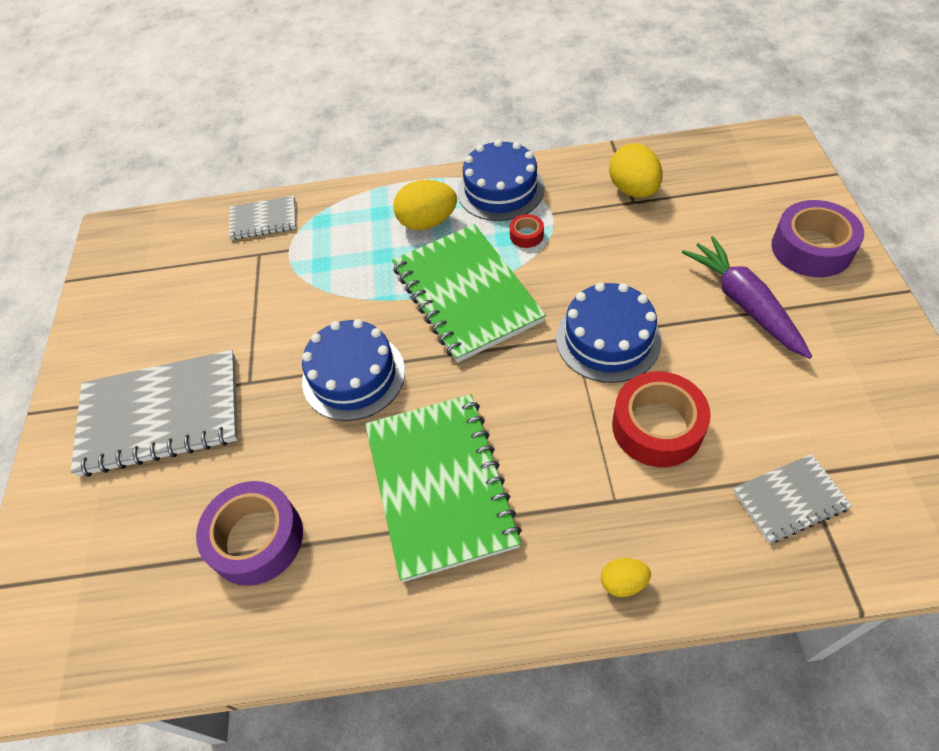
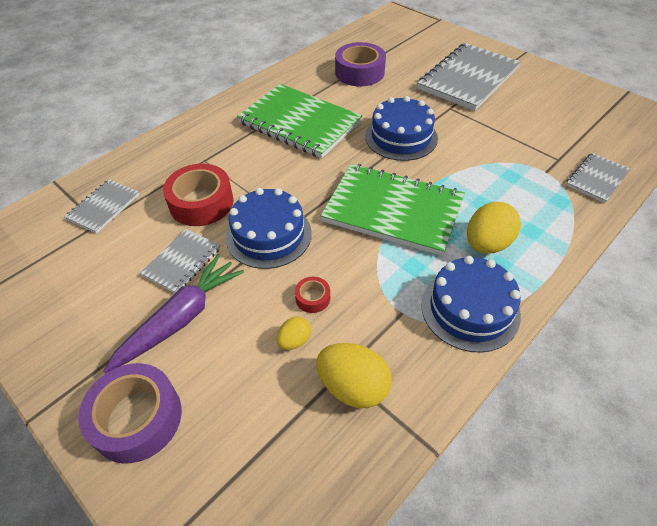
camera: 135 degrees right, 5 degrees down
red tape [510,214,544,248] -> red tape moved to [295,277,330,313]
yellow egg [601,558,651,597] -> yellow egg moved to [276,317,311,350]
purple carrot [682,236,812,359] -> purple carrot turned 75 degrees counterclockwise [104,254,244,373]
none -> grey notebook [140,229,220,293]

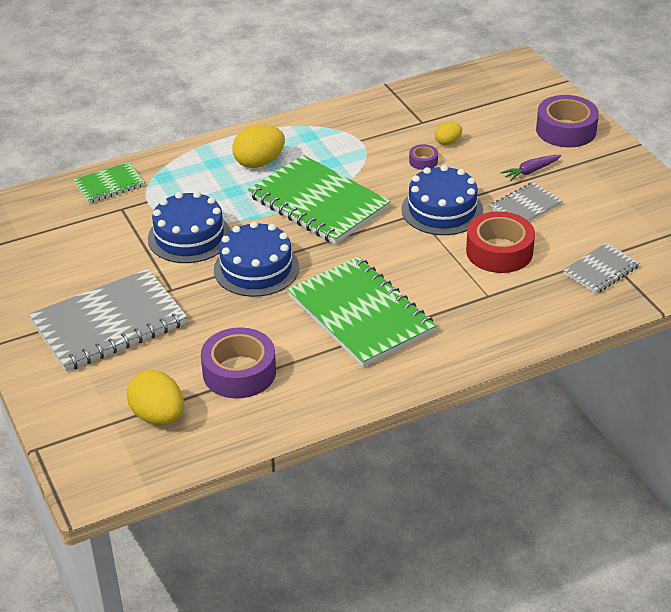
camera: 160 degrees left, 10 degrees down
purple carrot [104,254,244,373] -> purple carrot [501,155,562,181], size x0.53
red tape [295,277,330,313] -> purple tape [409,144,438,170]
yellow egg [316,343,391,408] -> yellow egg moved to [127,370,184,425]
blue cake [421,256,521,353] -> blue cake moved to [148,191,231,263]
grey notebook [566,153,631,203] -> green notebook [74,162,145,203]

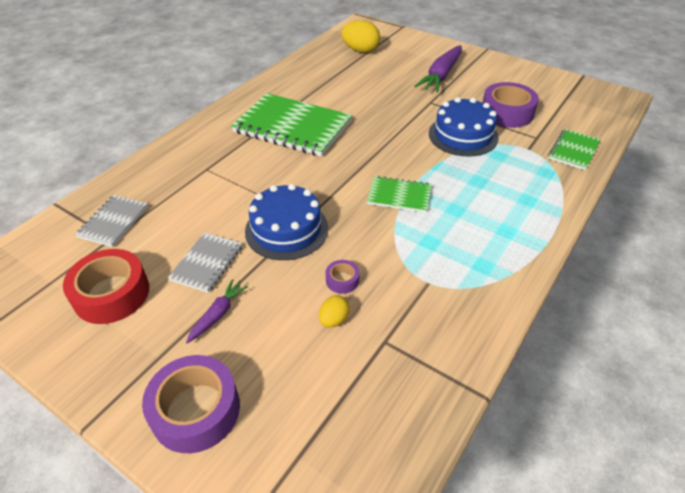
camera: 150 degrees right, 5 degrees up
grey notebook [29,269,187,372] -> purple carrot [414,45,462,93]
purple tape [201,327,276,398] -> purple tape moved to [482,82,539,128]
blue cake [214,221,299,297] -> none
yellow egg [232,125,285,168] -> none
green notebook [248,155,391,245] -> green notebook [367,176,432,213], size x0.51
red tape [466,211,535,273] -> red tape moved to [63,249,149,324]

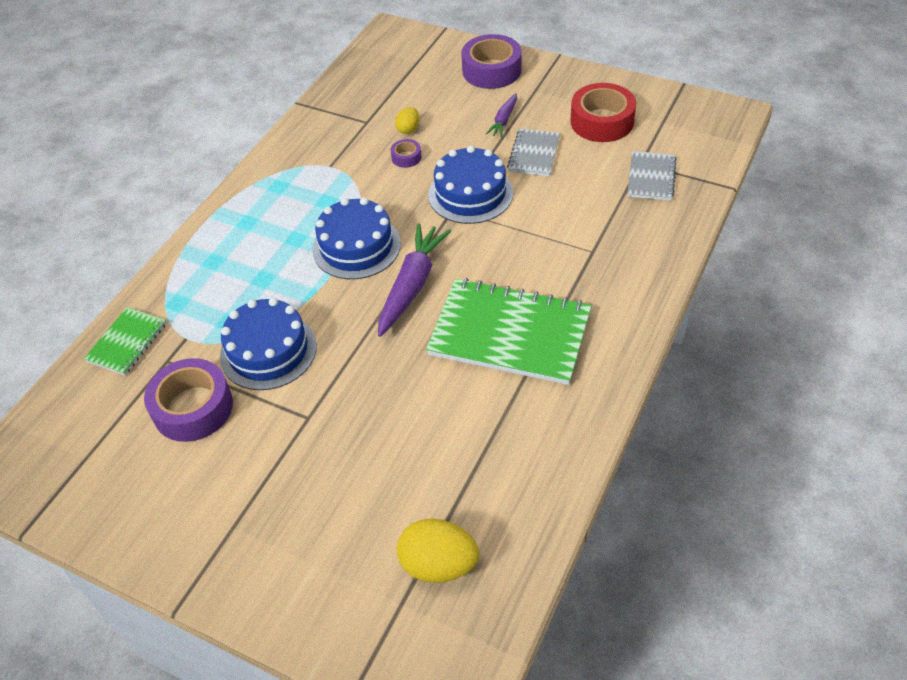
camera: 175 degrees right, 5 degrees up
green notebook [367,176,432,213] -> blue cake [312,198,401,279]
purple carrot [414,45,462,93] -> purple carrot moved to [378,223,451,337]

